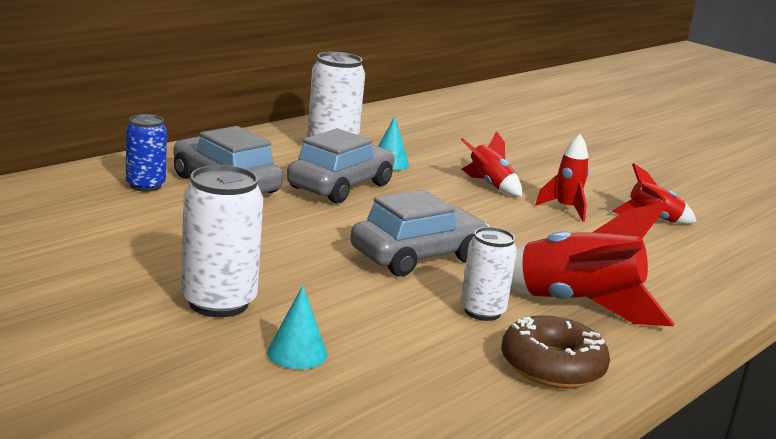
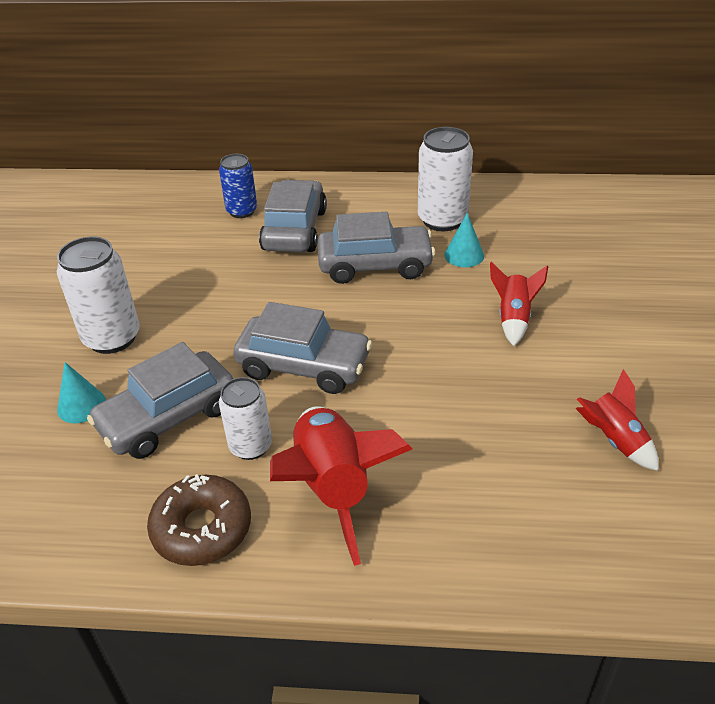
camera: 55 degrees right, 20 degrees up
red rocket [535,134,589,221] -> none
none -> grey car [87,342,233,459]

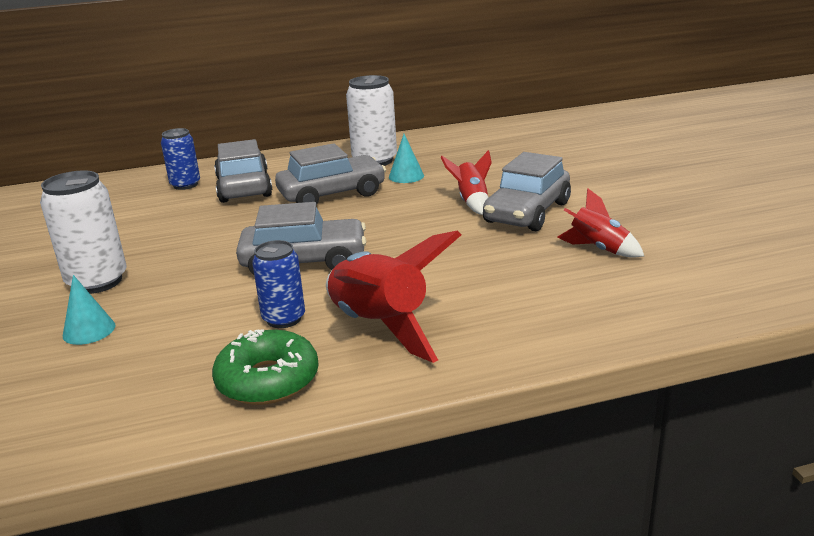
camera: 20 degrees left, 15 degrees down
grey car [87,342,233,459] -> grey car moved to [483,152,571,231]
brown donut [147,474,251,566] -> green donut [212,329,319,405]
white can [219,377,272,460] -> blue can [252,240,305,328]

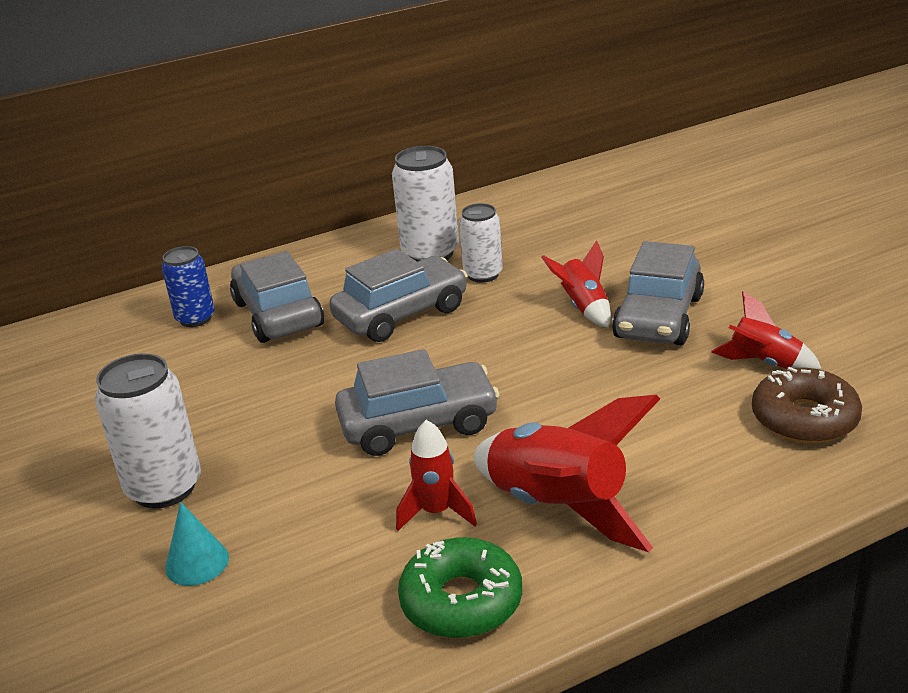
camera: 10 degrees left, 5 degrees up
blue can [252,240,305,328] -> red rocket [396,420,477,531]
turquoise cone [389,134,424,183] -> white can [459,203,503,283]
none -> brown donut [752,367,862,444]

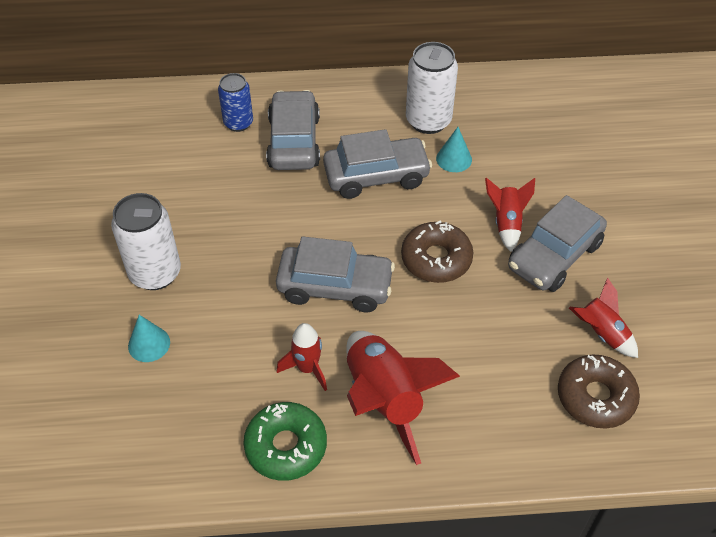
camera: 20 degrees right, 20 degrees up
white can [459,203,503,283] -> turquoise cone [436,127,472,172]
none -> brown donut [401,221,473,283]

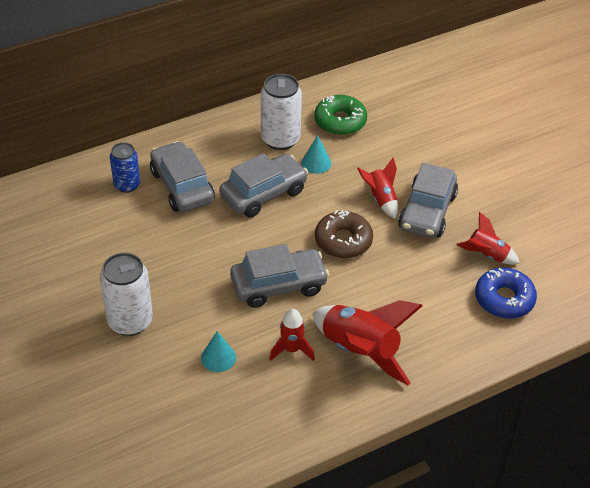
camera: 25 degrees left, 5 degrees down
turquoise cone [128,315,170,362] -> turquoise cone moved to [201,331,236,372]
green donut [243,402,327,481] -> green donut moved to [314,95,367,135]
brown donut [558,355,640,428] -> blue donut [475,268,537,319]

